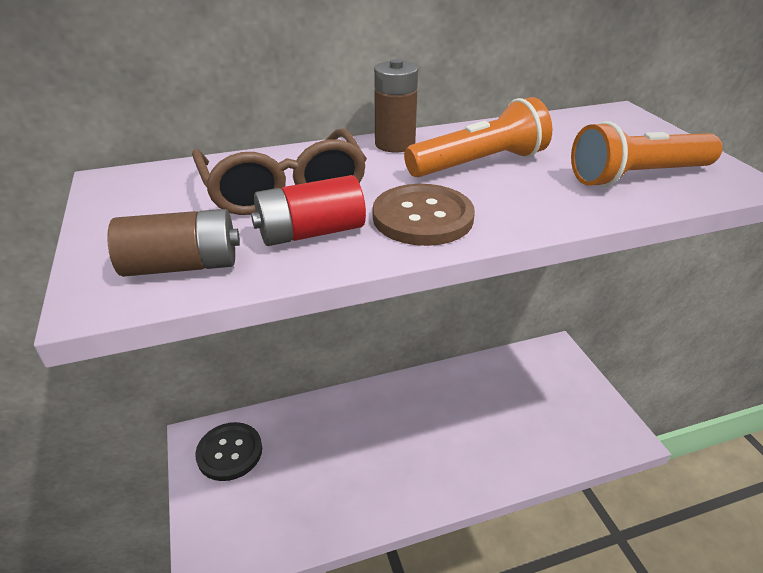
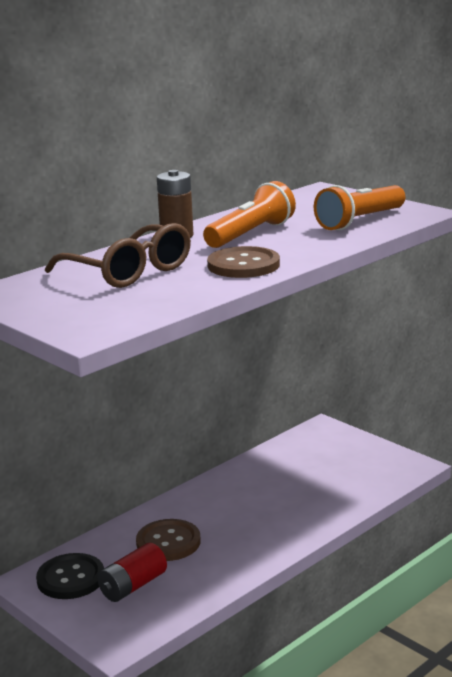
camera: 25 degrees left, 15 degrees down
brown battery [107,209,240,277] -> none
red battery [251,175,366,246] -> red battery moved to [97,543,167,602]
none -> brown button [136,519,201,561]

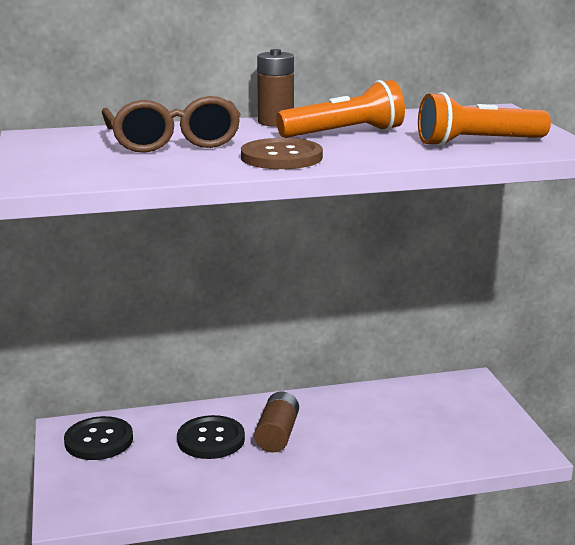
camera: 30 degrees right, 0 degrees up
red battery [97,543,167,602] -> none
brown button [136,519,201,561] -> black button [177,415,245,459]
none -> brown battery [254,391,299,452]

